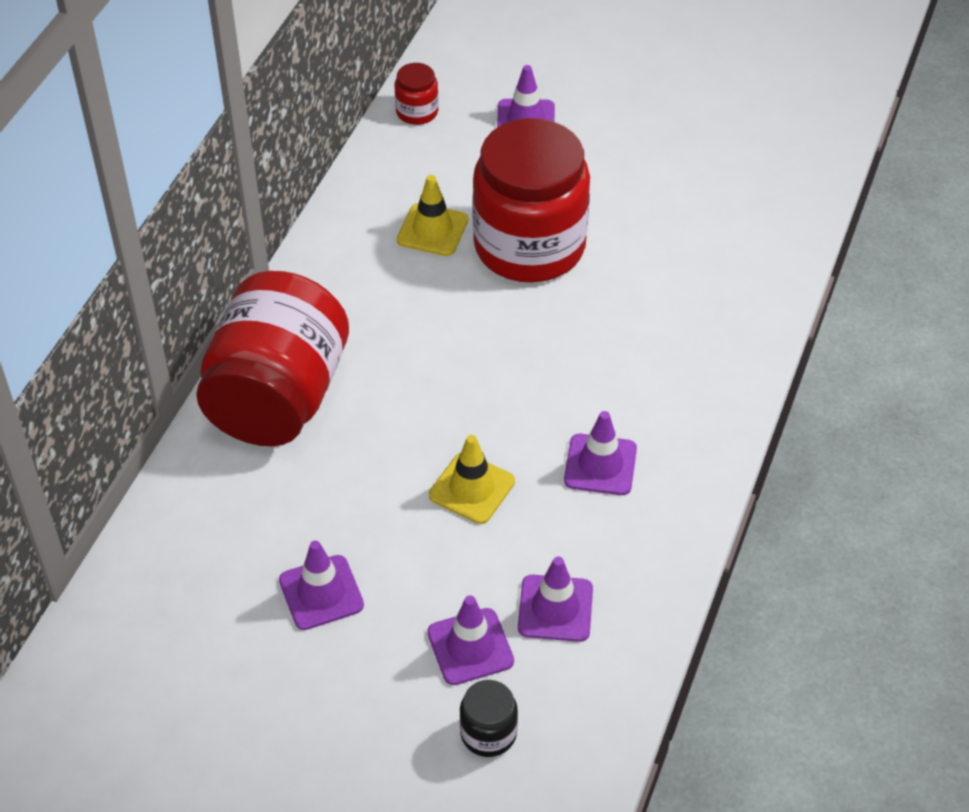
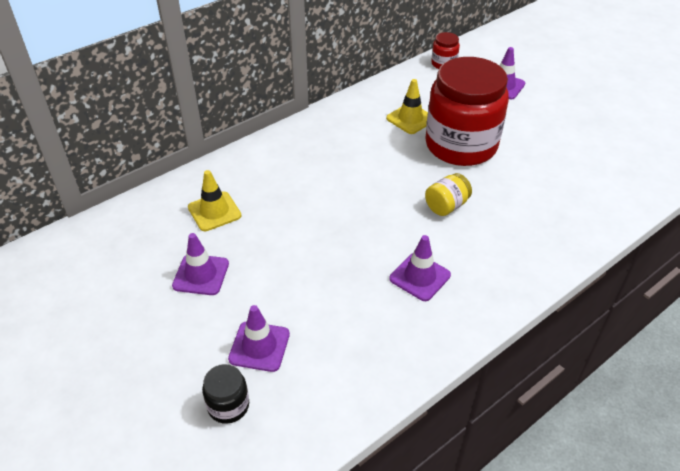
camera: 30 degrees right, 5 degrees down
red jar [196,271,349,446] -> none
yellow traffic cone [429,435,515,524] -> yellow traffic cone moved to [188,170,242,231]
purple traffic cone [518,556,593,642] -> none
none -> yellow jar [425,173,472,216]

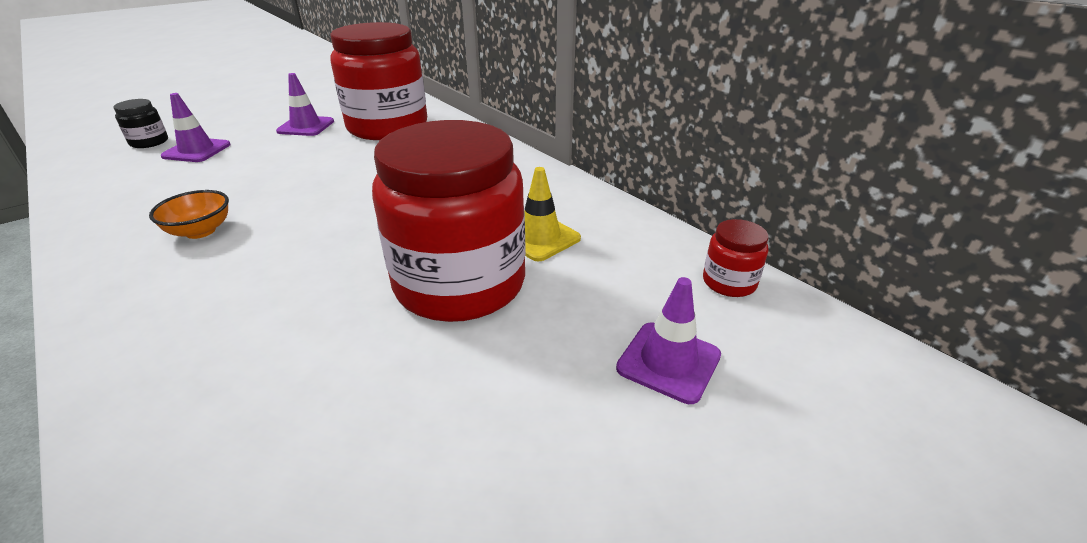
camera: 90 degrees right, 10 degrees down
yellow traffic cone [188,170,242,231] -> red jar [330,22,427,140]
purple traffic cone [389,235,451,301] -> orange bowl [149,190,229,239]
yellow jar [425,173,472,216] -> none

